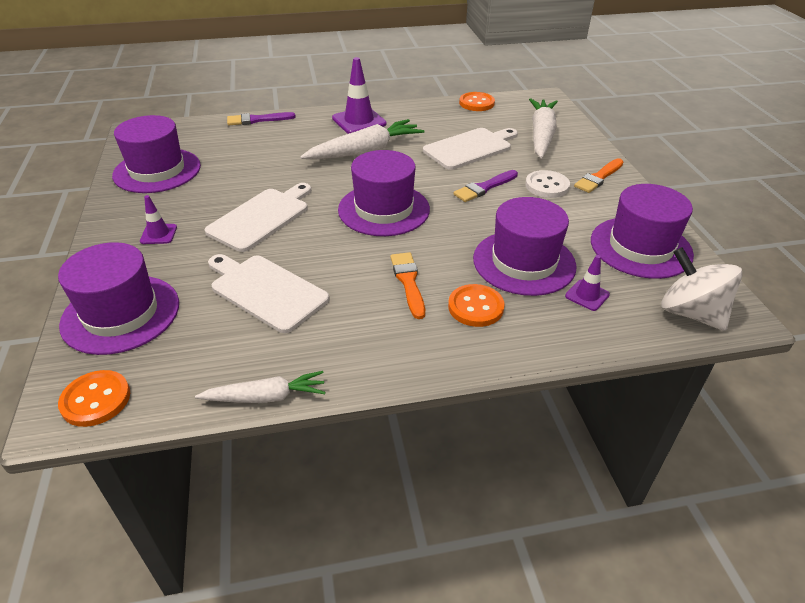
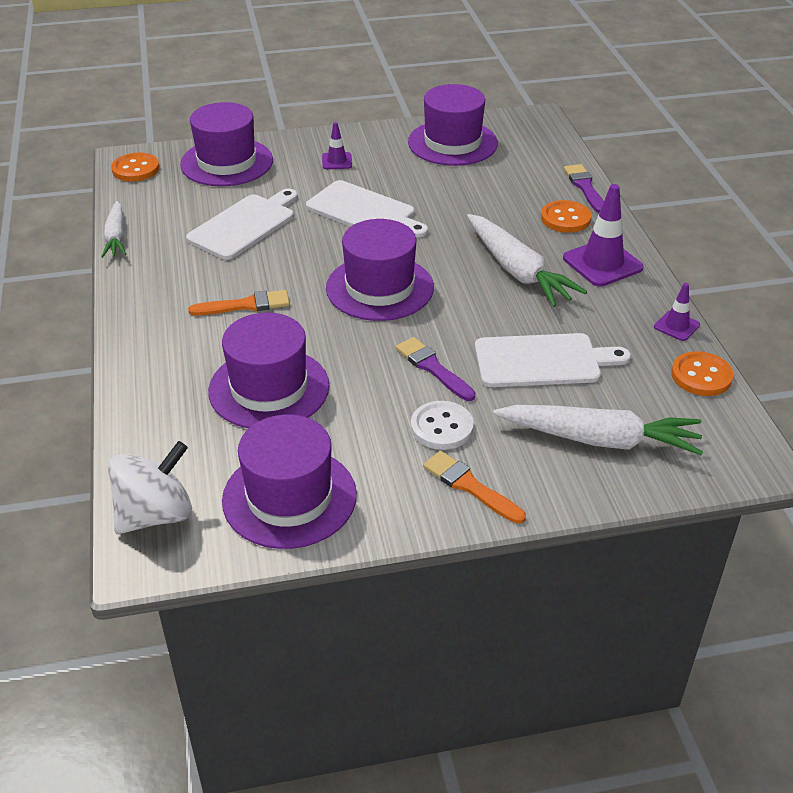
camera: 90 degrees right, 0 degrees up
white cutting board [423,128,518,170] -> white cutting board turned 60 degrees counterclockwise [475,333,631,387]
orange button [448,284,505,327] -> orange button moved to [541,200,591,233]
purple traffic cone [565,255,610,311] -> purple traffic cone moved to [654,283,700,341]

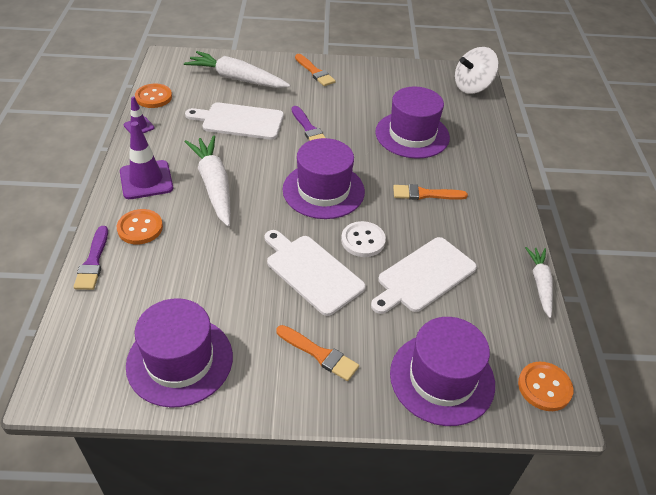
camera: 170 degrees left, 5 degrees up
purple hat [222,414,357,549] -> none
purple traffic cone [322,122,352,169] -> orange brush [276,325,359,381]
white button [411,401,474,450] -> white button moved to [341,221,386,257]

